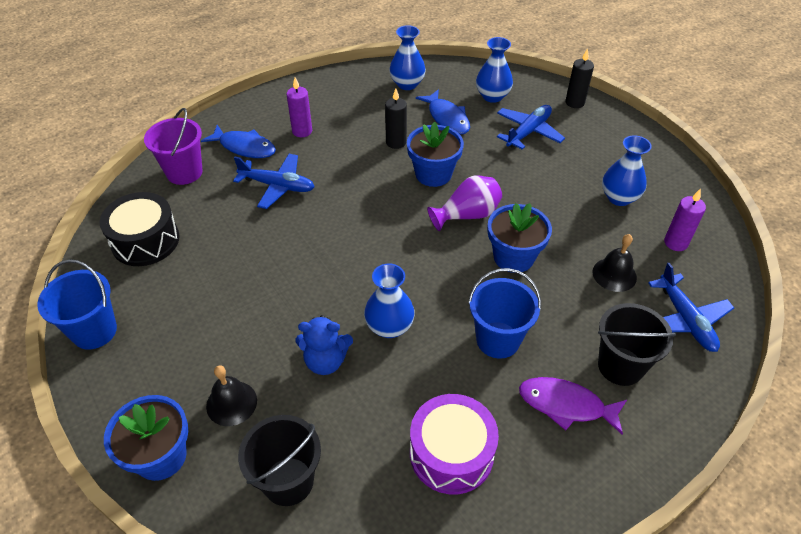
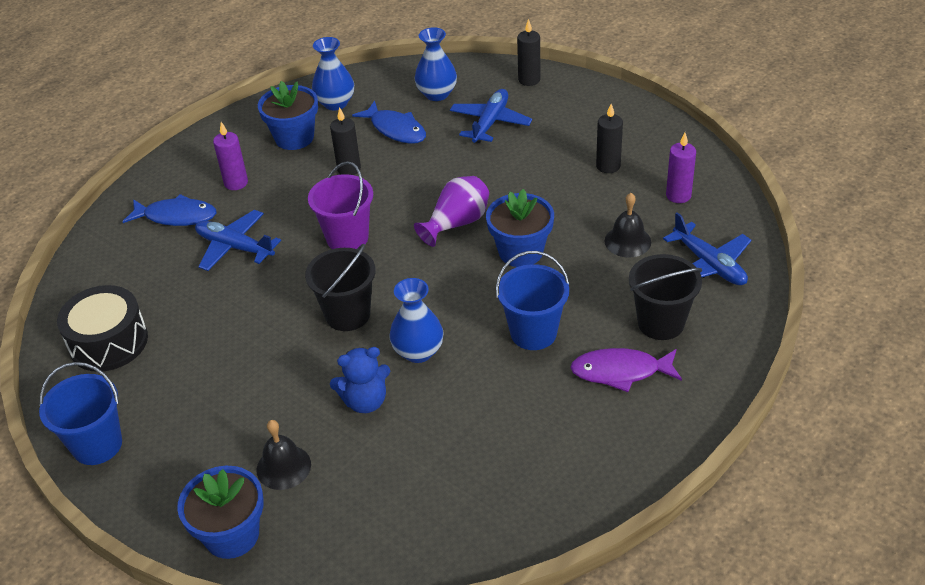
camera: 15 degrees left, 5 degrees down
purple bucket [144,108,203,185] -> purple bucket moved to [308,161,373,249]
blue plane [233,154,315,209] -> blue plane turned 150 degrees counterclockwise [195,210,281,271]
black bucket [238,415,321,506] -> black bucket moved to [305,244,376,331]
blue flower pot [407,122,464,187] -> blue flower pot moved to [258,81,318,150]
purple drum [410,394,499,494] -> none
blue vase [602,135,652,206] -> black candle [596,104,623,173]

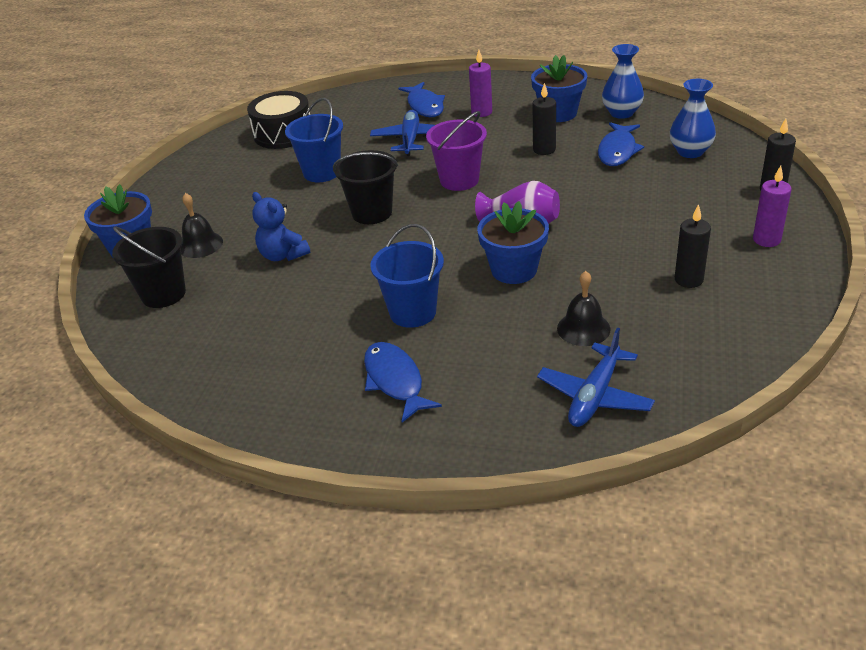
camera: 65 degrees right, 5 degrees down
blue bucket [39,362,122,465] -> blue bucket moved to [285,98,343,182]
blue vase [389,278,444,363] -> none
blue plane [450,89,532,143] -> none
purple fish [570,348,682,392] -> blue fish [364,342,442,422]
black bucket [629,254,702,340] -> black bucket moved to [112,227,186,308]
purple candle [666,133,696,203] -> purple candle moved to [753,166,792,247]

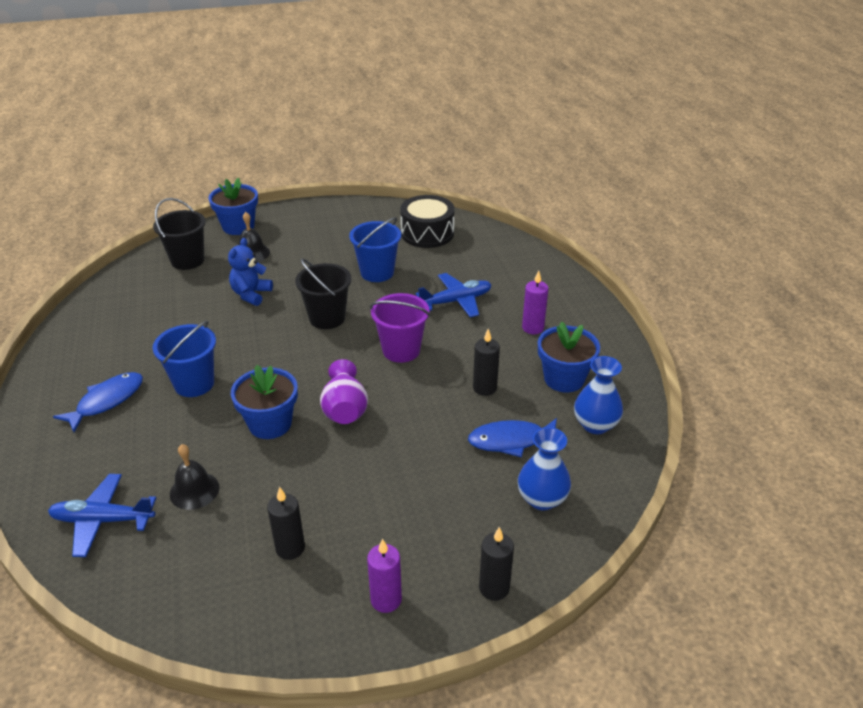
camera: 60 degrees right, 0 degrees up
blue fish [398,82,445,117] -> none

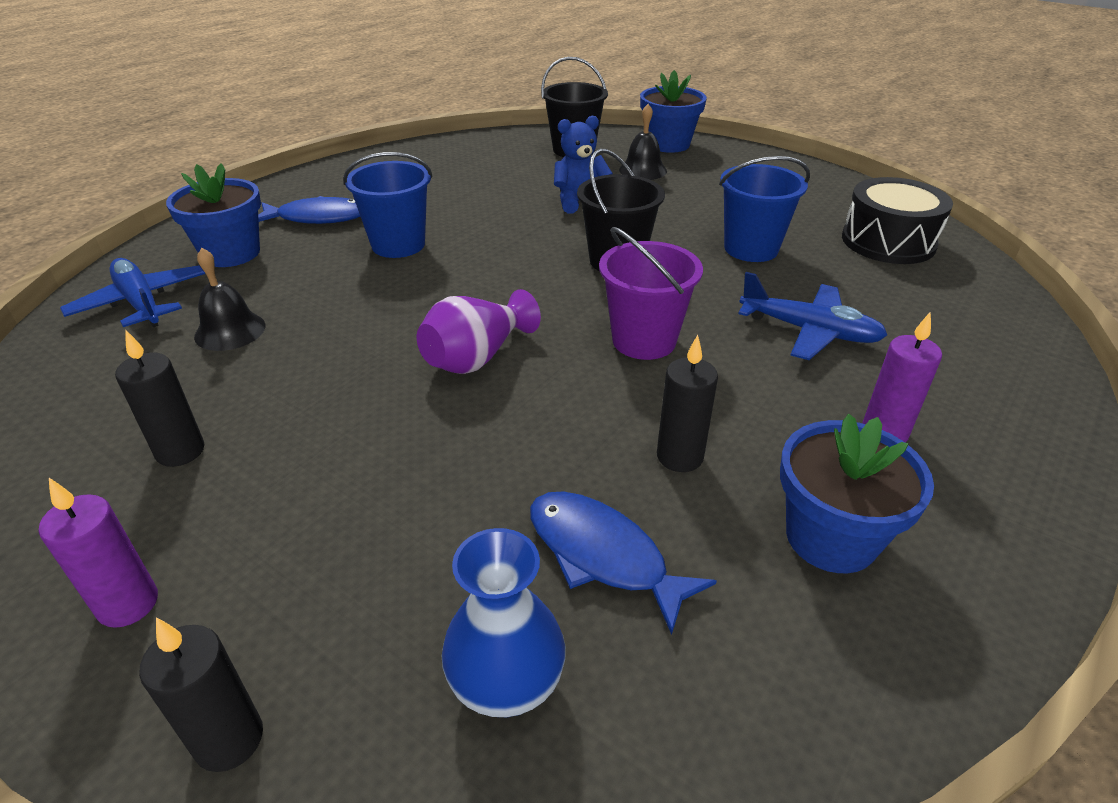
camera: 50 degrees right, 0 degrees up
blue flower pot [231,365,298,439] -> blue flower pot moved to [166,163,261,267]
blue vase [574,356,623,434] -> none

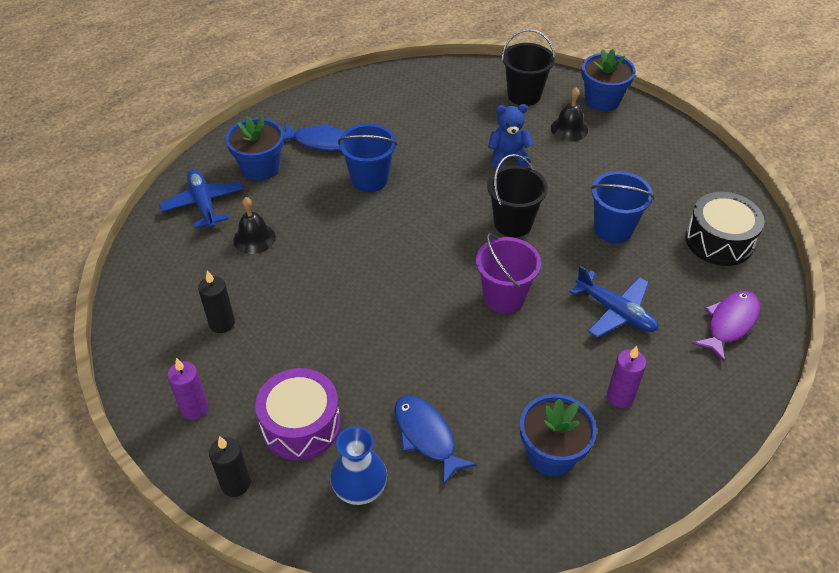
camera: 15 degrees right, 10 degrees up
purple vase [417,289,541,374] -> none
black candle [657,335,718,472] -> none
none -> purple drum [255,368,341,460]
none -> purple fish [692,291,760,363]

